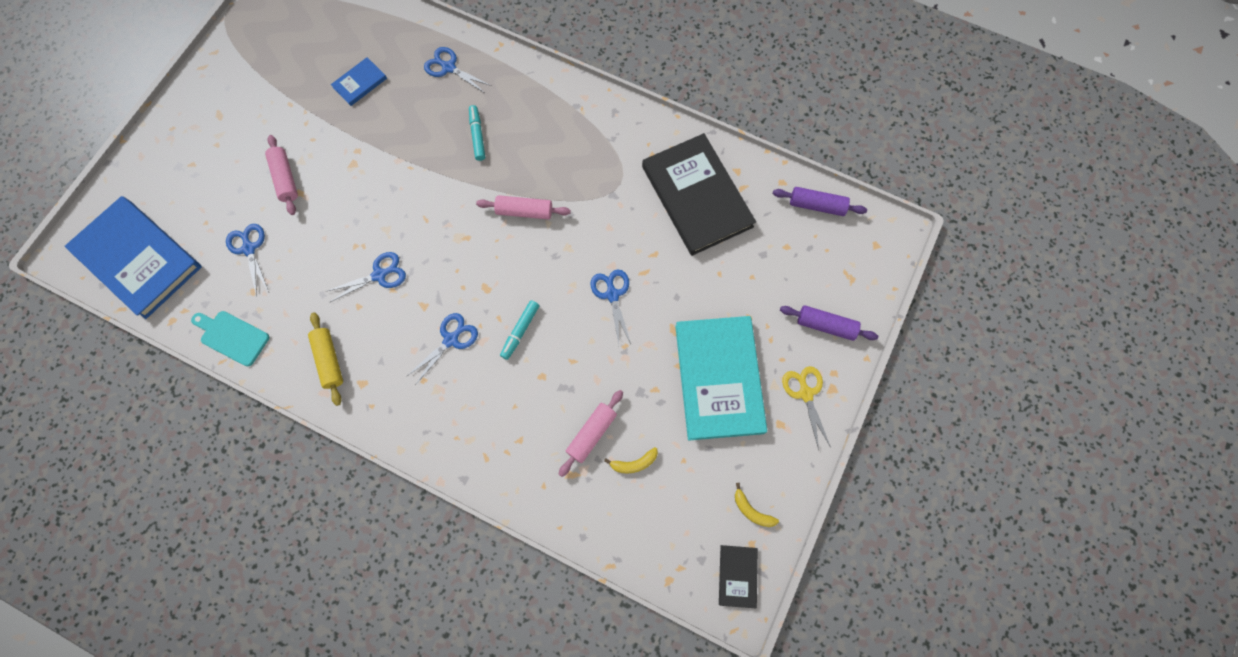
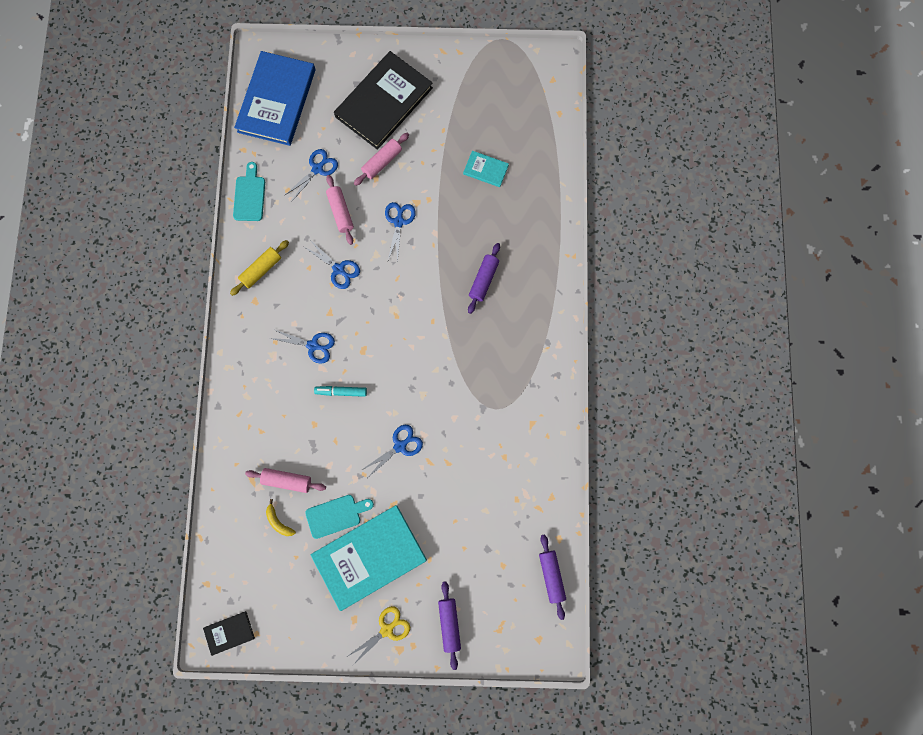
camera: 65 degrees right, 5 degrees up
blue book [331,57,387,106] -> turquoise book [463,151,509,187]
blue scissors [424,47,492,94] -> blue scissors moved to [385,202,416,263]
turquoise marker [469,105,485,161] -> purple rolling pin [468,243,500,314]
pink rolling pin [476,195,571,220] -> pink rolling pin moved to [326,175,354,245]
black book [642,133,756,256] -> black book moved to [334,51,433,150]
yellow banana [735,483,779,527] -> none
none -> turquoise cutting board [305,495,374,539]

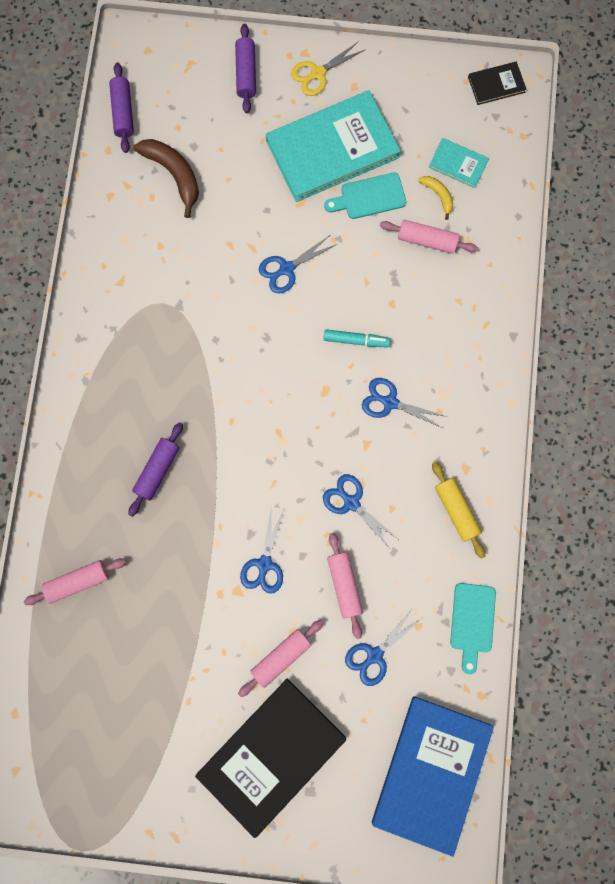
camera: 175 degrees left, 0 degrees up
yellow rolling pin [230,240,289,296] -> yellow rolling pin turned 75 degrees counterclockwise [432,462,485,559]
turquoise book [463,151,509,187] -> turquoise book moved to [429,138,489,188]
none -> pink rolling pin [24,558,127,605]
none -> brown banana [134,139,199,218]

